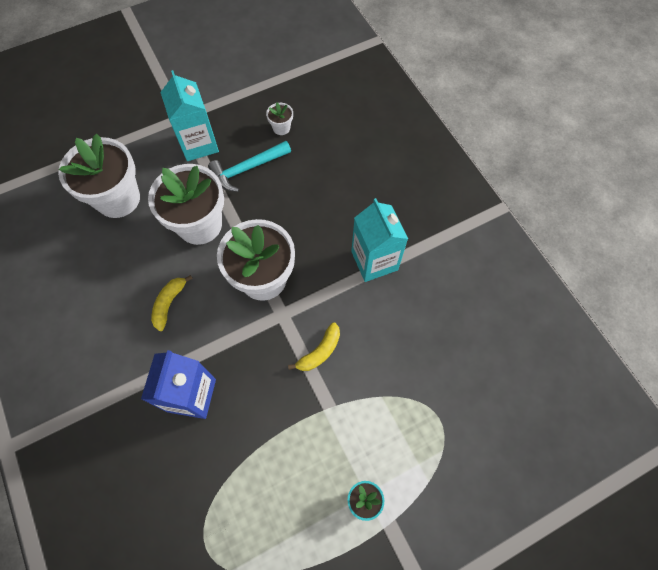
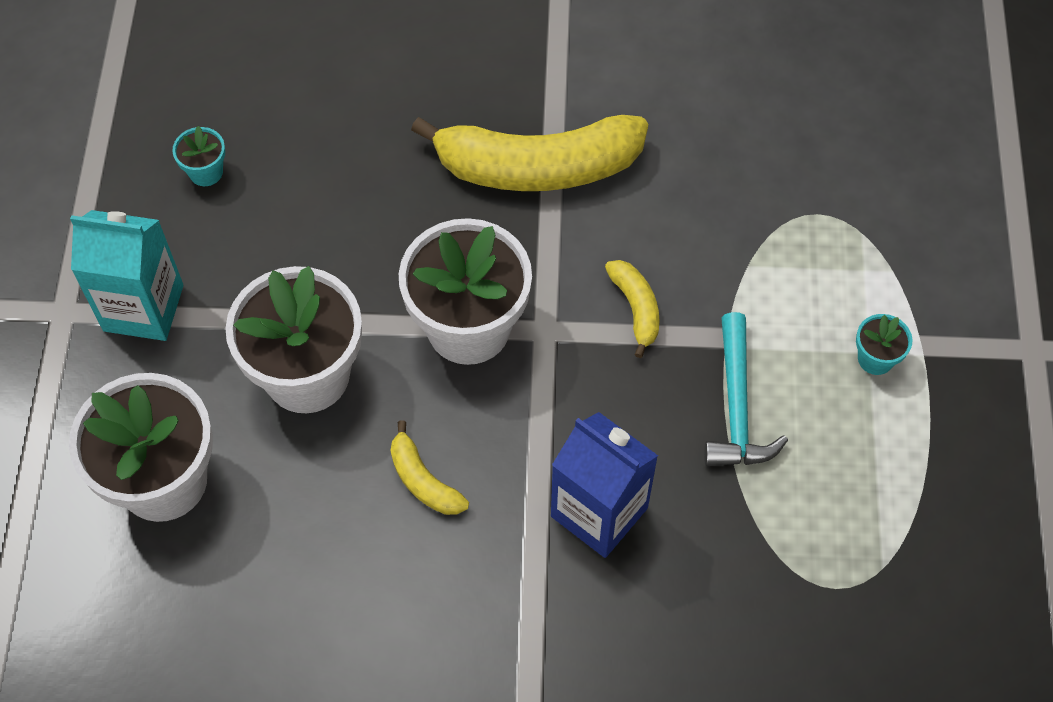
camera: 60 degrees left, 5 degrees down
turquoise hammer [208,141,291,192] -> turquoise hammer moved to [704,312,788,466]
white flower pot [266,102,293,135] -> turquoise flower pot [172,126,225,186]
turquoise carton [351,198,408,282] -> yellow banana [411,115,648,191]

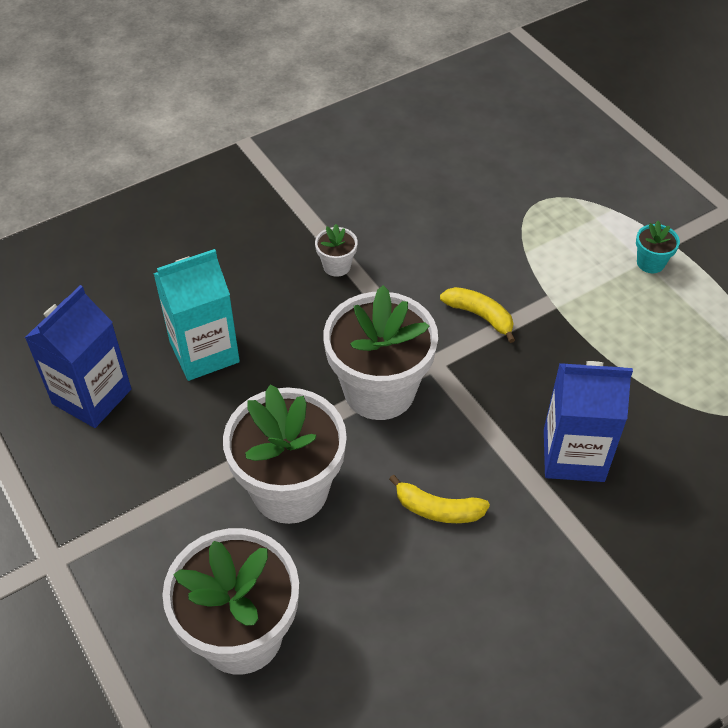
camera: 35 degrees left, 10 degrees down
turquoise carton [70,210,184,341] -> turquoise carton moved to [153,249,240,381]
turquoise flower pot [172,126,225,186] -> blue carton [25,285,132,428]
yellow banana [411,115,648,191] -> white flower pot [315,224,358,277]
turquoise hammer [704,312,788,466] -> none

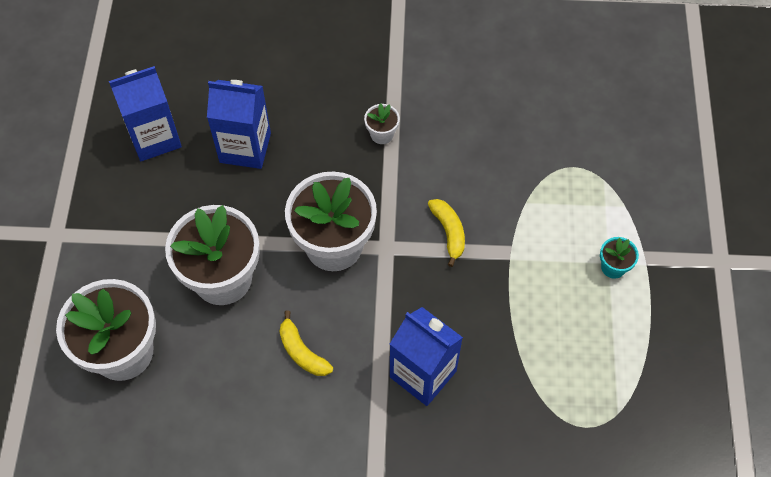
camera: 35 degrees right, 10 degrees up
turquoise carton [153,249,240,381] -> blue carton [207,80,271,169]

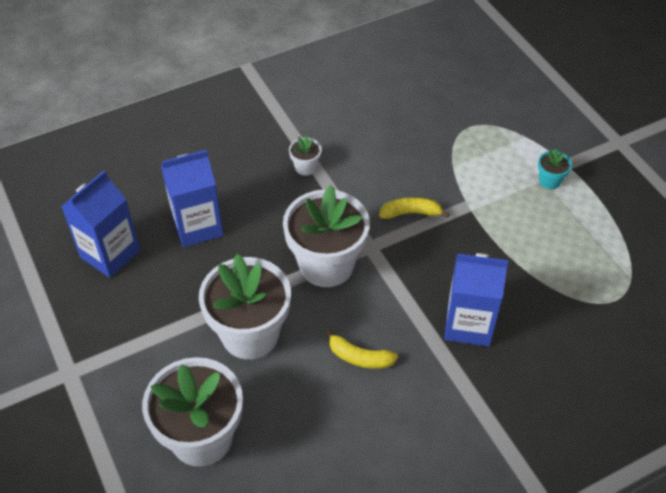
camera: 30 degrees left, 10 degrees down
yellow banana [428,199,465,267] -> yellow banana turned 45 degrees counterclockwise [379,197,450,219]

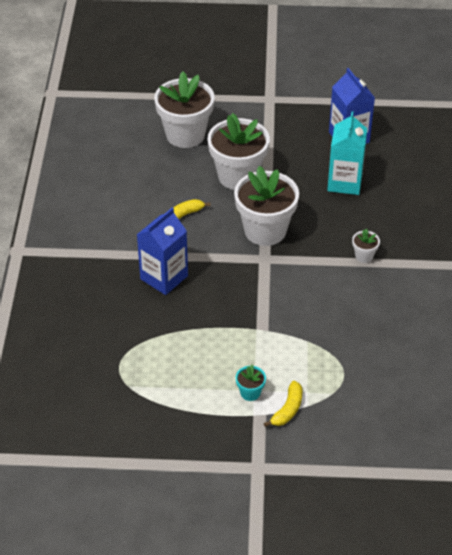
camera: 120 degrees right, 5 degrees down
blue carton [161,150,223,247] -> turquoise carton [327,112,367,195]
yellow banana [379,197,450,219] -> yellow banana moved to [264,381,302,427]

